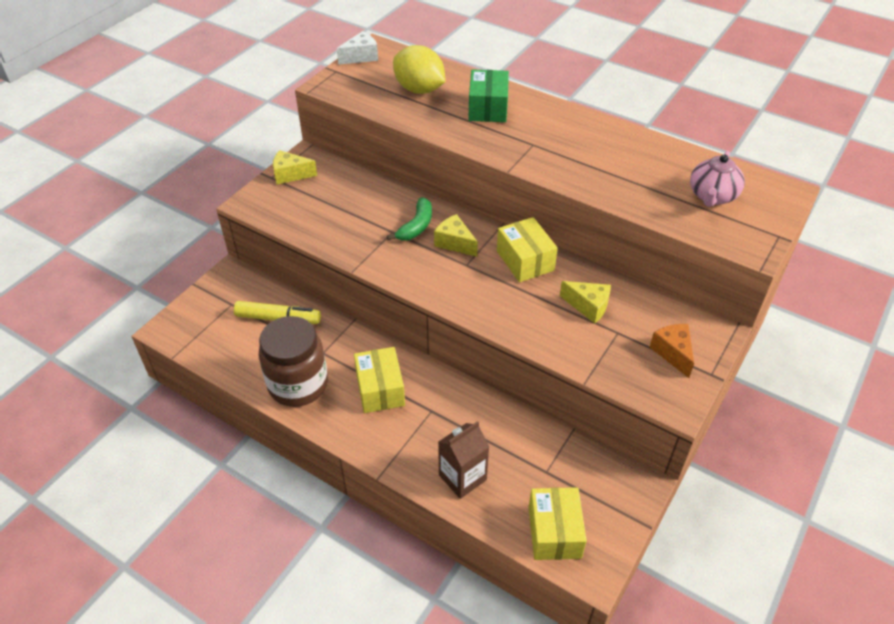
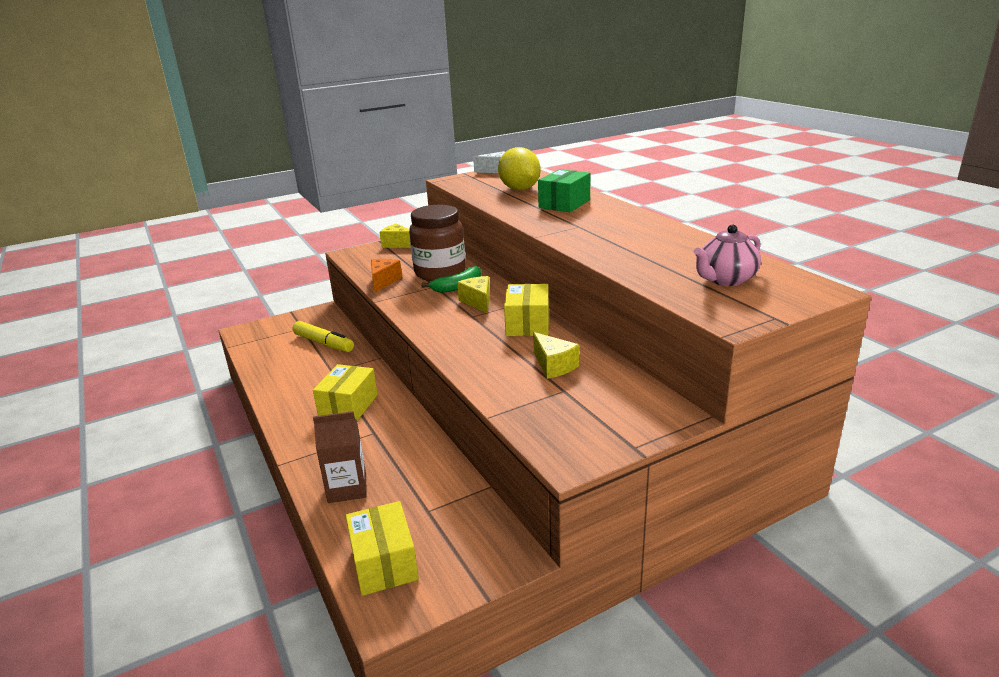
camera: 30 degrees right, 20 degrees down
brown jar [259,316,328,407] -> brown jar moved to [409,205,466,281]
yellow box [529,487,587,560] -> yellow box turned 45 degrees counterclockwise [346,501,419,596]
orange cheese [650,324,694,378] -> orange cheese moved to [371,259,402,292]

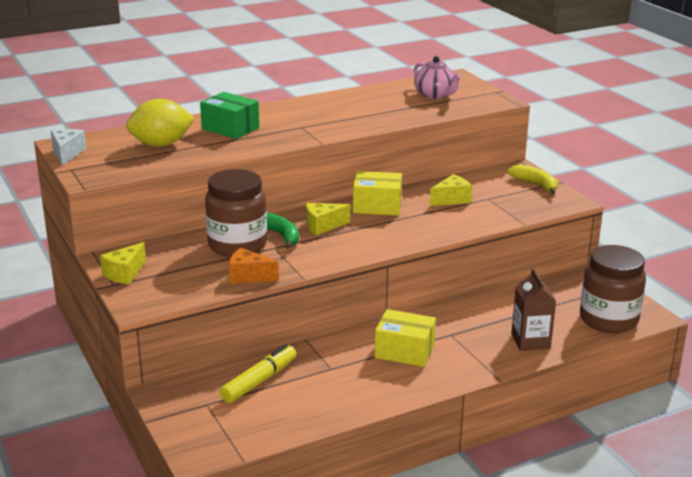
camera: 90 degrees left, 0 degrees up
yellow box [346,501,419,596] -> brown jar [580,245,646,333]
none -> yellow banana [508,164,558,194]

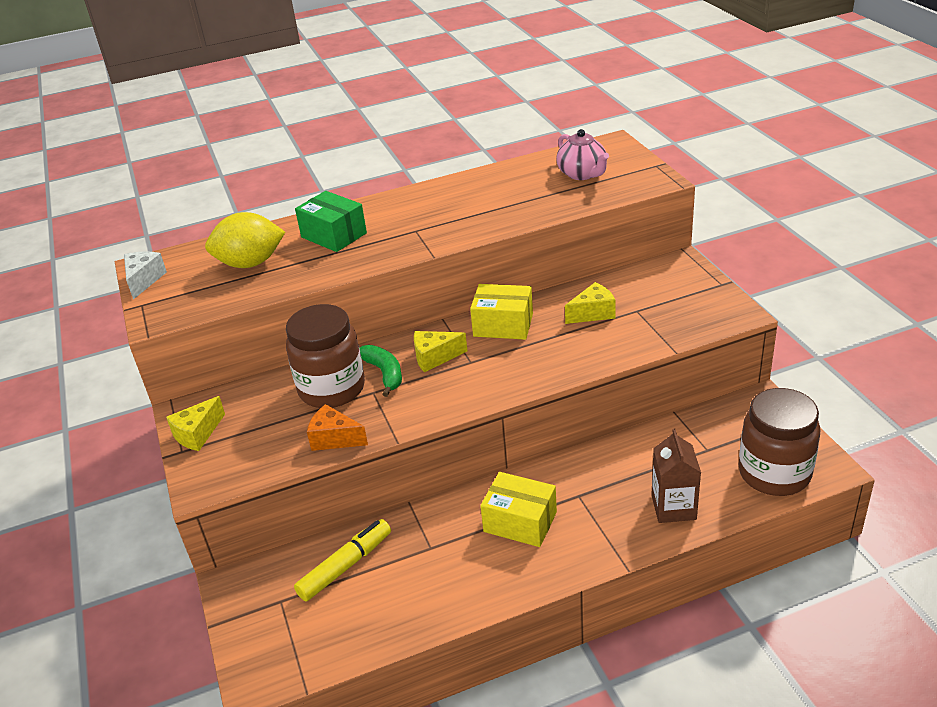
camera: 10 degrees right, 10 degrees up
yellow banana [508,164,558,194] -> none

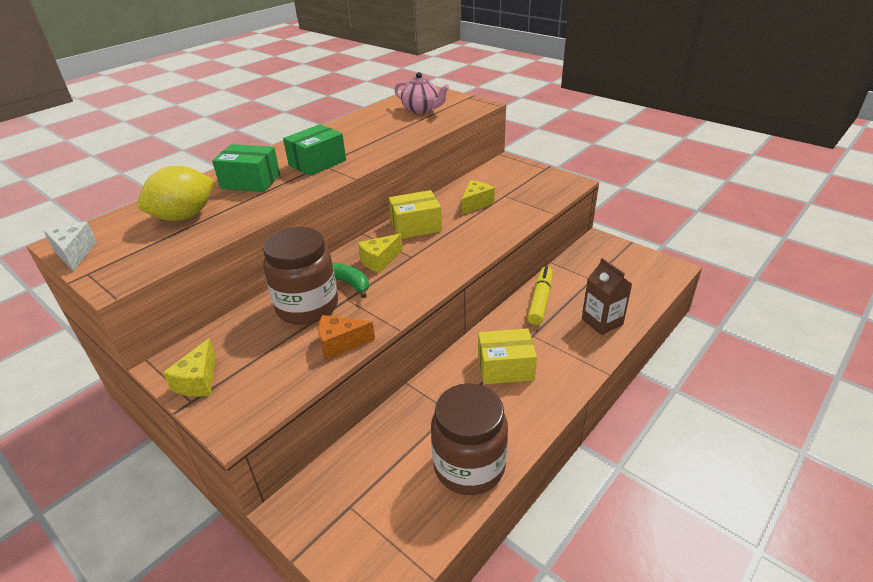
camera: 30 degrees left, 0 degrees up
yellow marker [294,519,391,602] -> yellow marker moved to [527,266,553,325]
brown jar [739,388,820,496] -> brown jar moved to [431,383,508,495]
none -> green box [283,124,346,176]

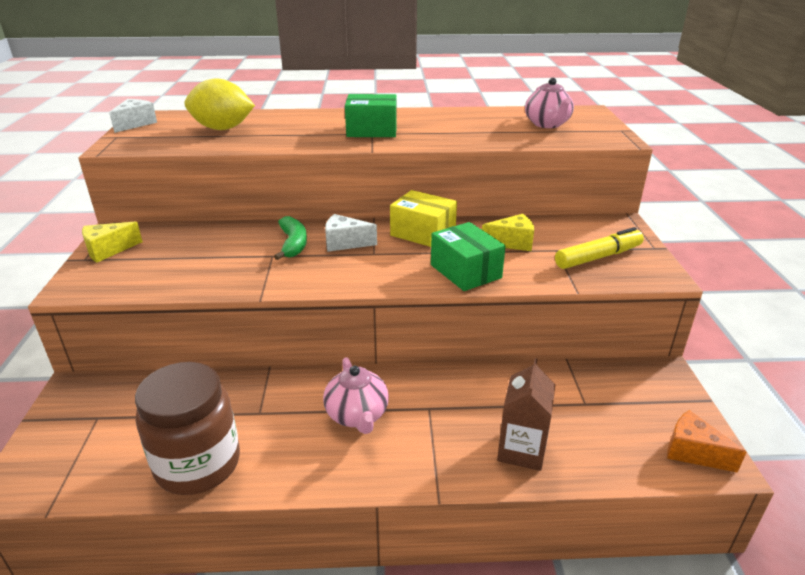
camera: 45 degrees right, 5 degrees down
green box [212,144,280,192] -> green box moved to [431,222,506,291]
brown jar [263,227,338,325] -> none
orange cheese [318,315,375,360] -> orange cheese moved to [667,410,747,473]
yellow cheese [358,234,403,274] -> white cheese [325,214,377,252]
yellow box [478,328,537,384] -> pink teapot [323,357,389,434]
yellow marker [527,266,553,325] -> yellow marker moved to [555,227,644,269]

